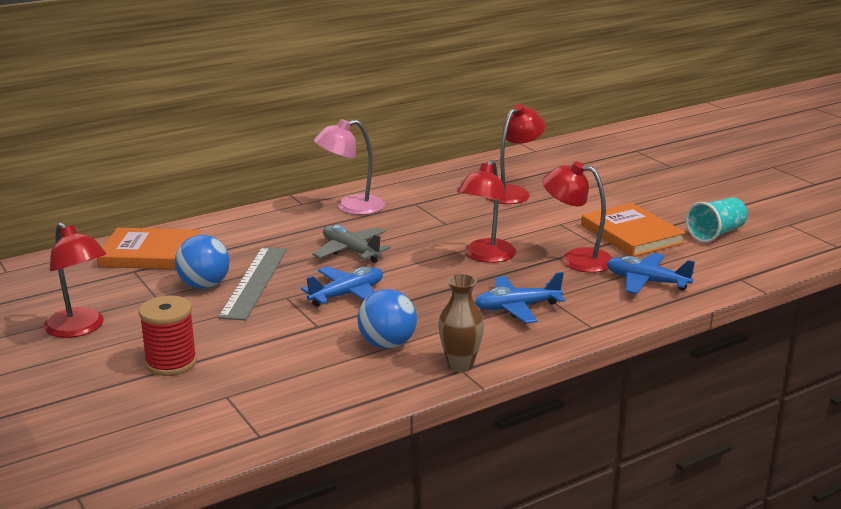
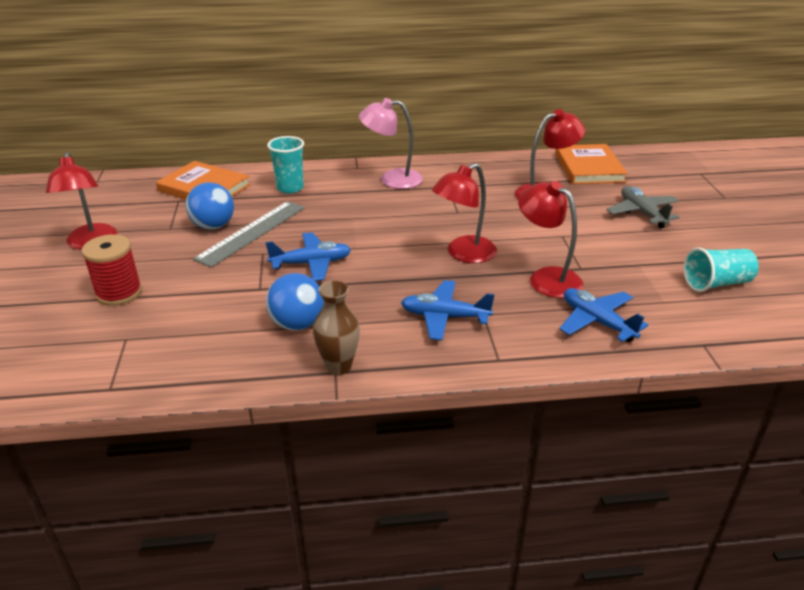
camera: 25 degrees right, 10 degrees up
grey plane [312,225,391,263] -> grey plane moved to [606,186,680,228]
orange book [581,203,686,256] -> orange book moved to [555,144,628,184]
none -> turquoise cup [267,136,304,194]

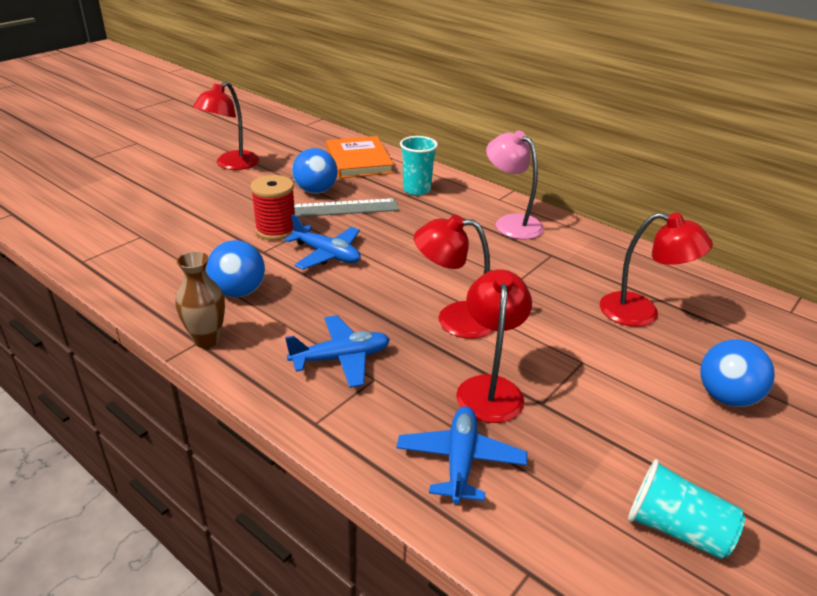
camera: 45 degrees right, 0 degrees up
red spool [81,234,142,306] -> red spool moved to [250,175,295,240]
blue plane [401,280,495,340] -> blue plane turned 105 degrees clockwise [285,315,390,388]
orange book [555,144,628,184] -> none
grey plane [606,186,680,228] -> blue ball [700,339,775,407]

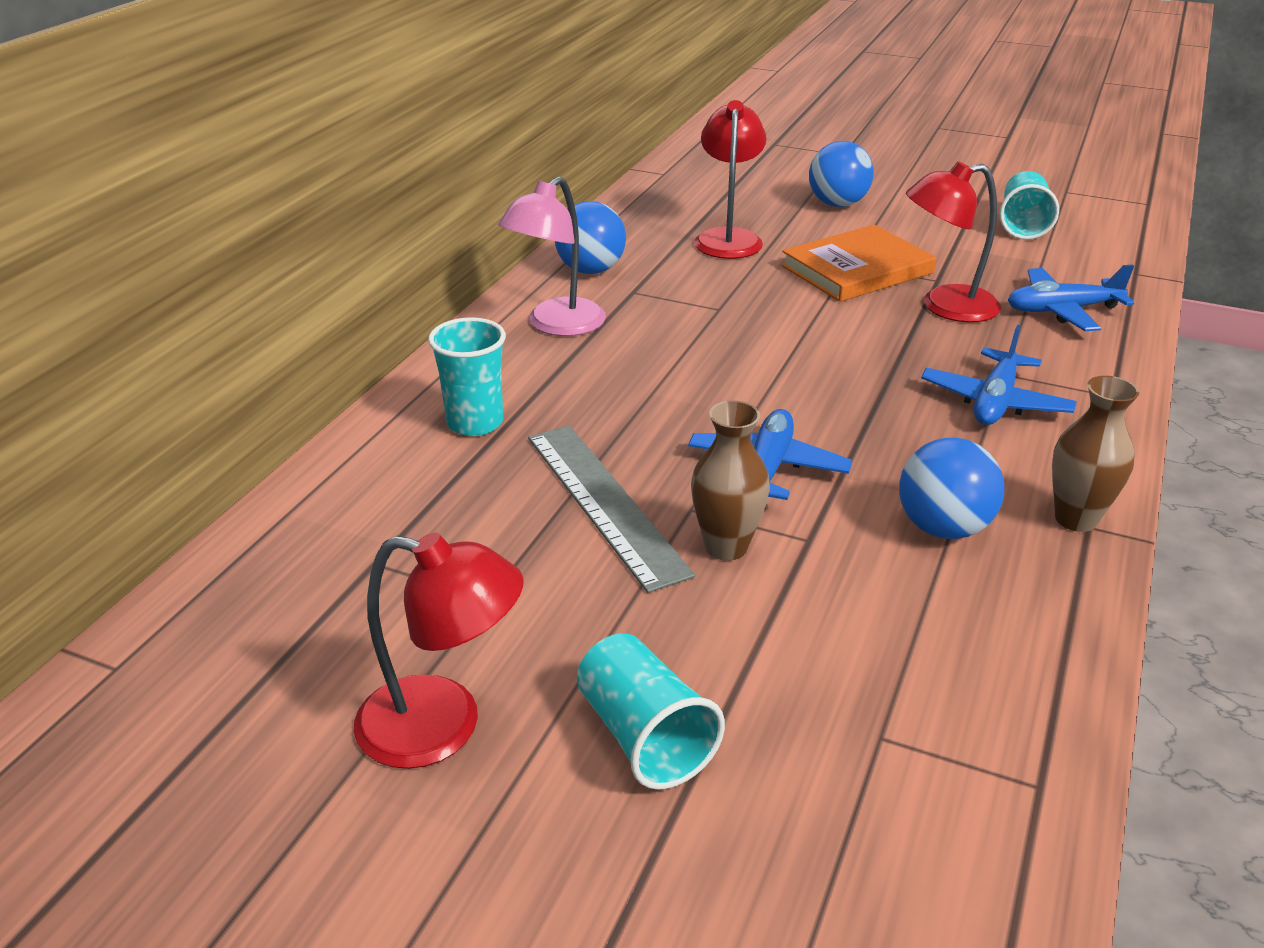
camera: 105 degrees left, 0 degrees up
red spool [250,175,295,240] -> brown vase [691,401,770,561]
blue plane [285,315,390,388] -> blue plane turned 120 degrees counterclockwise [921,325,1077,425]
blue ball [292,148,338,194] -> blue ball moved to [555,201,626,274]
orange book [326,136,394,178] -> orange book moved to [781,225,936,302]
red lamp [414,215,494,339] -> none
none -> turquoise cup [577,633,725,790]

